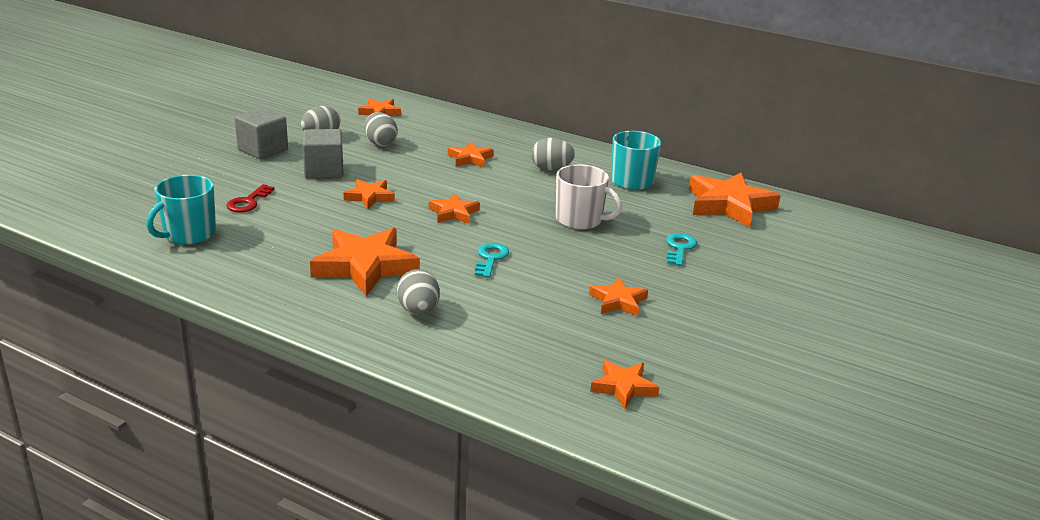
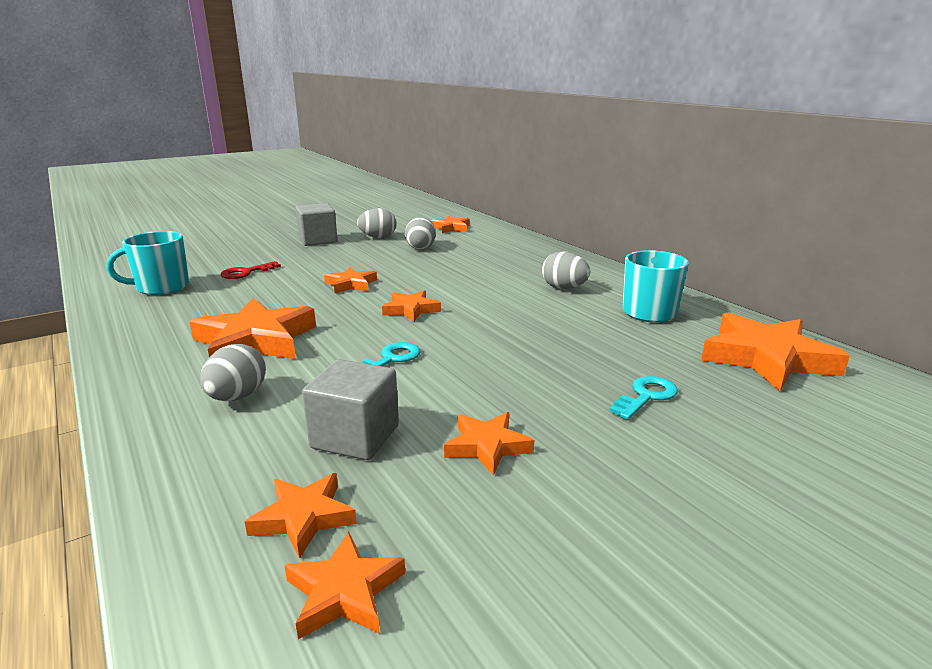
camera: 30 degrees right, 5 degrees down
grey cube [302,129,343,178] -> grey cube moved to [302,359,399,460]
orange star [448,142,494,168] -> orange star moved to [245,473,357,559]
white mug [556,165,622,230] -> none

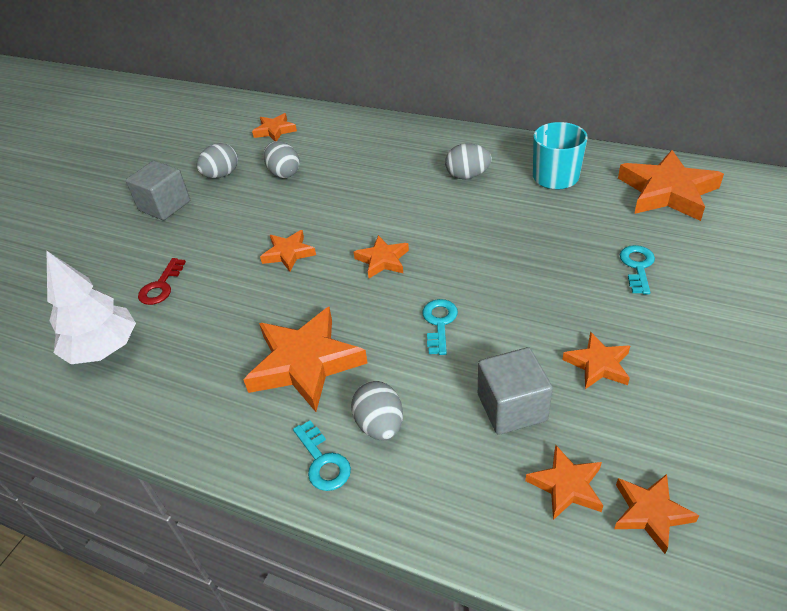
camera: 30 degrees left, 20 degrees up
turquoise mug [107,231,189,295] -> white tree [46,250,136,364]
none -> turquoise key [293,420,351,491]

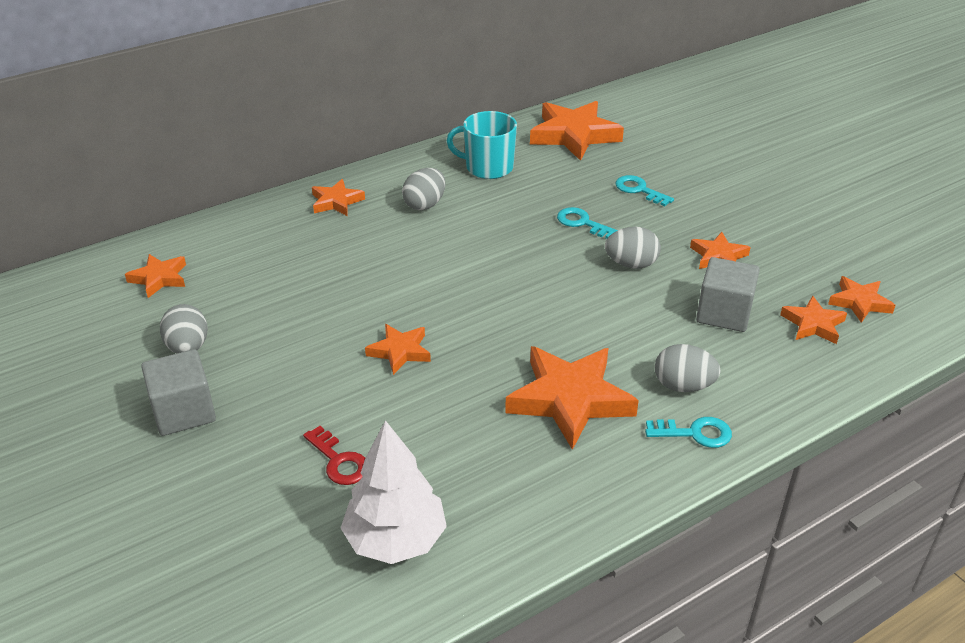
camera: 60 degrees left, 5 degrees down
grey egg [263,141,300,178] -> grey egg moved to [605,227,661,269]
orange star [354,235,409,278] -> orange star moved to [312,179,365,216]
turquoise key [423,299,458,355] -> turquoise key moved to [557,207,618,239]

